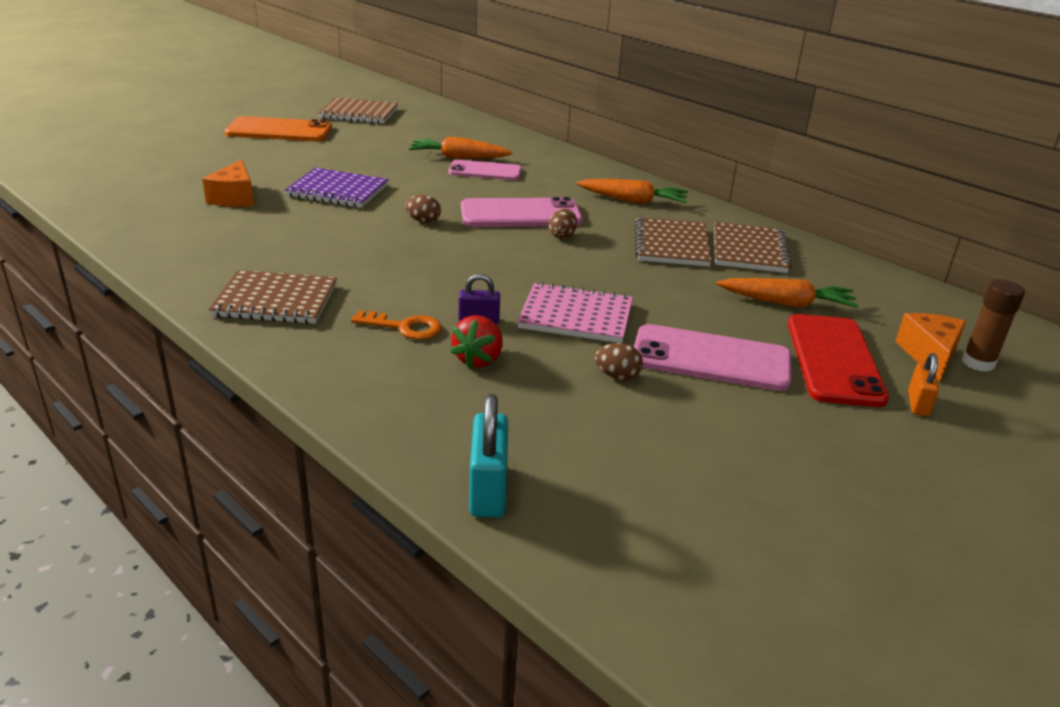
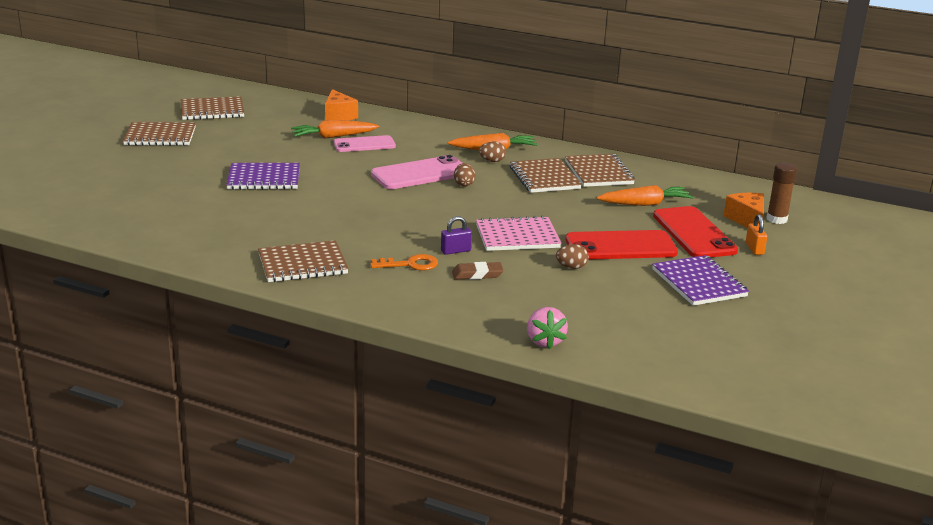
camera: 20 degrees left, 5 degrees down
orange cheese [202,160,254,207] -> orange cheese moved to [325,89,358,120]
orange phone [224,116,332,141] -> brown notebook [123,122,196,146]
brown egg [405,195,441,223] -> brown egg moved to [479,141,506,162]
red strawberry [450,315,503,369] -> brown eraser [452,262,503,280]
turquoise padlock [469,394,508,518] -> pink strawberry [527,307,568,349]
pink phone [634,324,791,391] -> red phone [566,230,678,259]
none -> purple notebook [652,255,749,306]

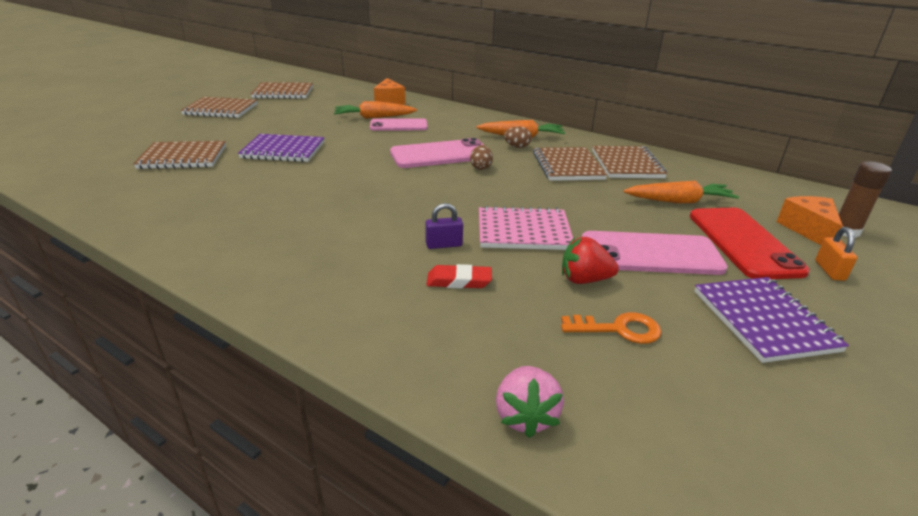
camera: 10 degrees right, 5 degrees up
brown notebook [258,240,349,282] -> brown notebook moved to [133,141,226,169]
orange key [370,254,438,271] -> orange key moved to [561,312,662,344]
brown eraser [452,262,503,280] -> red eraser [426,264,492,288]
brown egg [556,244,589,269] -> red strawberry [562,237,619,284]
red phone [566,230,678,259] -> pink phone [582,231,728,275]

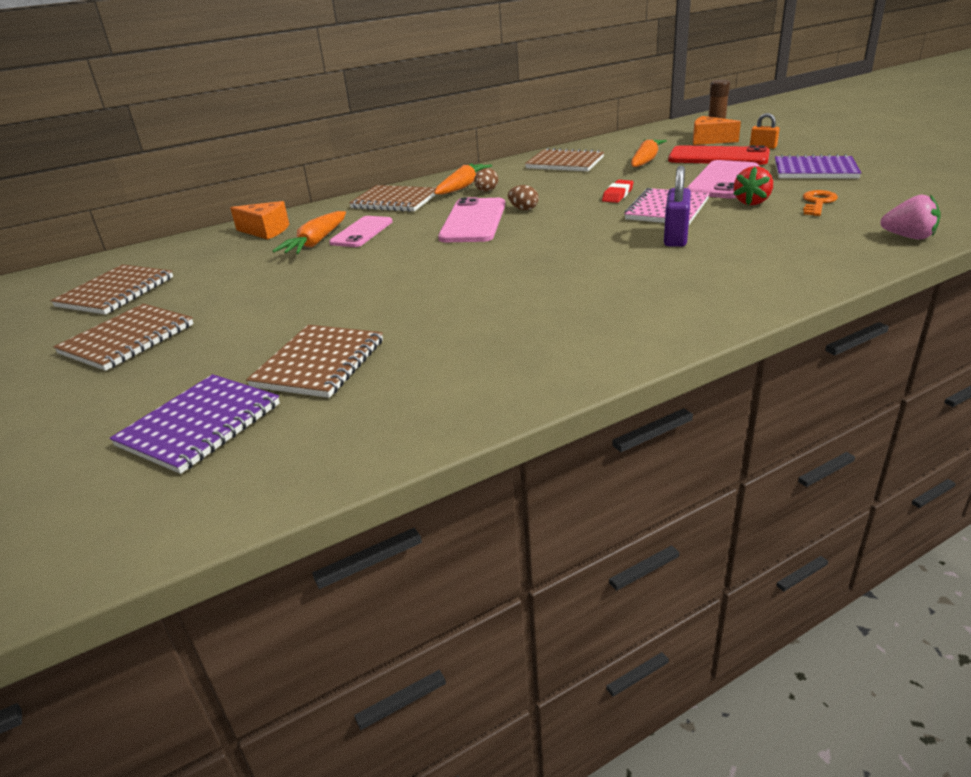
camera: 60 degrees left, 0 degrees up
purple notebook [238,134,325,162] -> purple notebook moved to [110,374,280,474]
purple padlock [425,203,463,249] -> purple padlock [664,165,691,247], size x1.62
red eraser [426,264,492,288] -> red eraser moved to [602,180,634,203]
brown notebook [533,147,607,181] -> brown notebook moved to [349,185,436,212]

